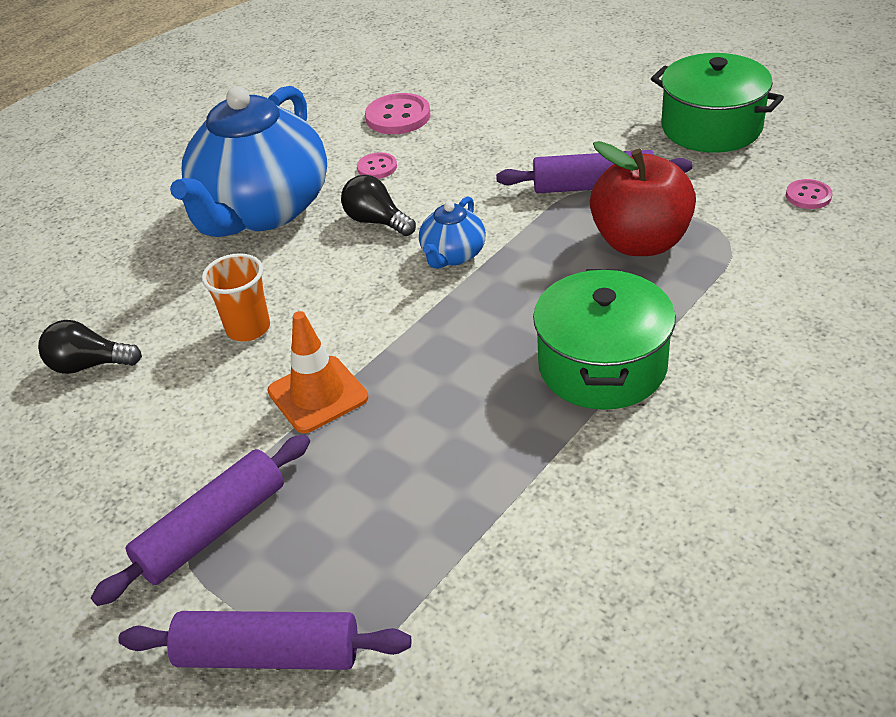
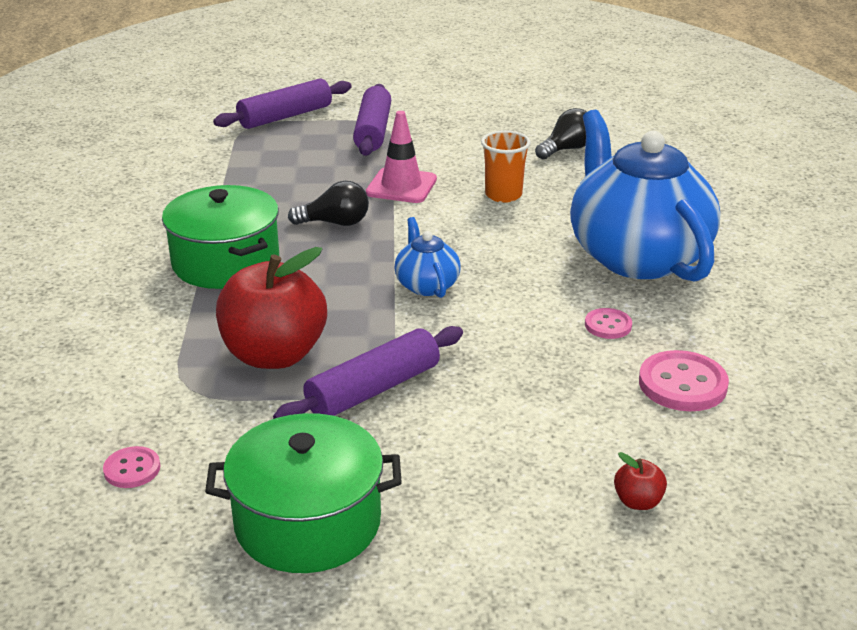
camera: 135 degrees right, 10 degrees down
orange traffic cone [267,311,368,433] -> pink traffic cone [366,111,437,203]
black light bulb [341,175,416,236] -> black light bulb moved to [288,181,369,226]
none -> red apple [614,452,667,510]

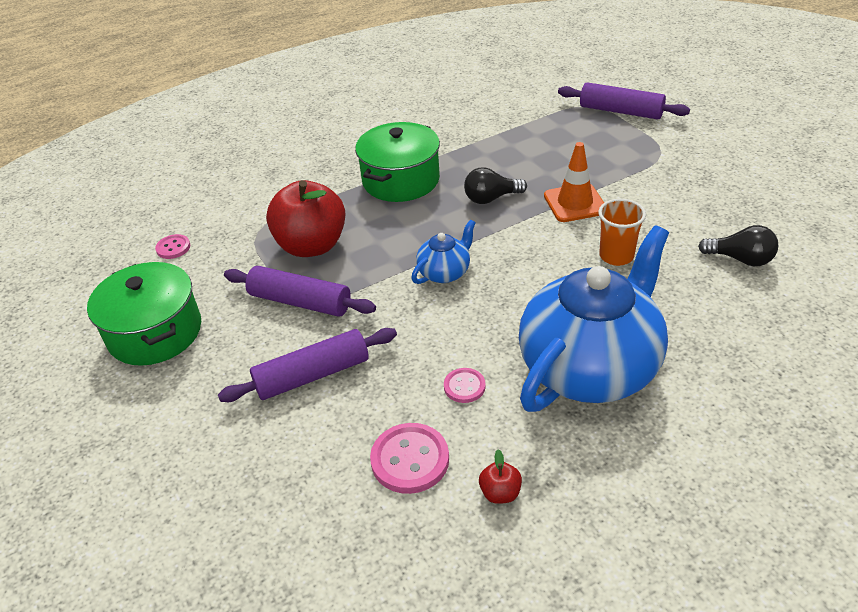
camera: 65 degrees right, 10 degrees up
black light bulb [288,181,369,226] -> black light bulb turned 105 degrees clockwise [464,167,527,204]
purple rolling pin [353,84,391,156] -> purple rolling pin moved to [218,328,397,402]
pink traffic cone [366,111,437,203] -> orange traffic cone [544,142,604,222]
red apple [614,452,667,510] -> red apple moved to [479,449,522,504]

